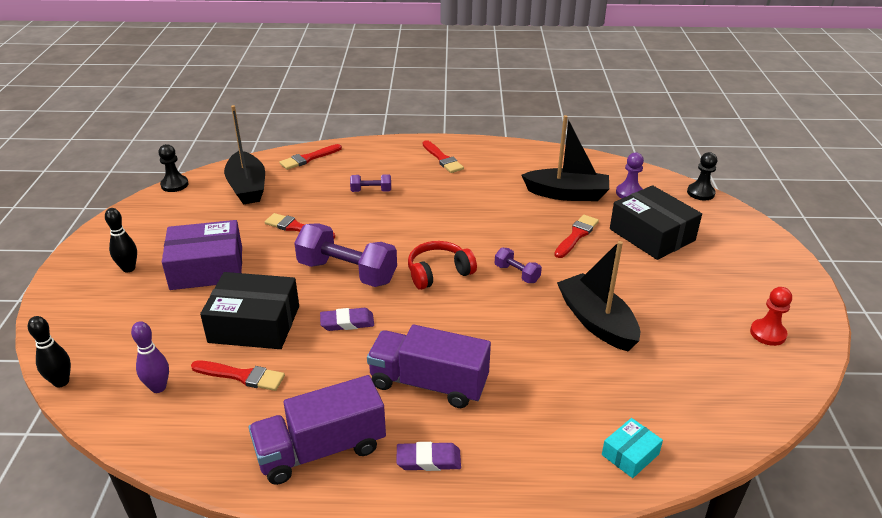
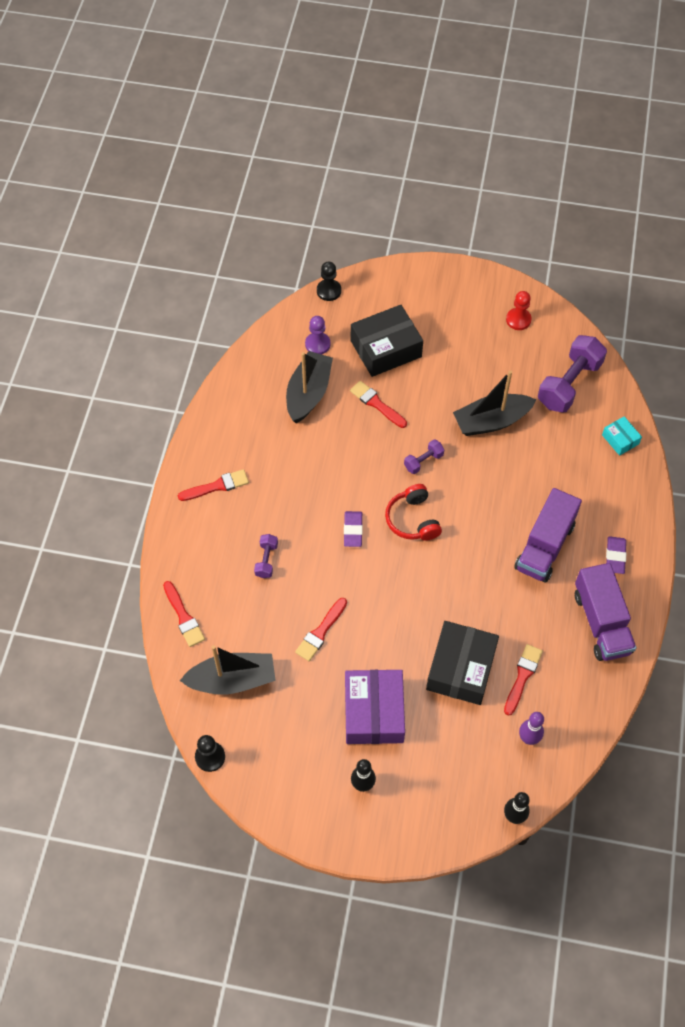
camera: 80 degrees left, 25 degrees up
purple dumbbell [294,223,397,287] -> purple dumbbell moved to [538,335,607,413]
purple eraser [320,308,374,331] -> purple eraser moved to [344,511,363,547]

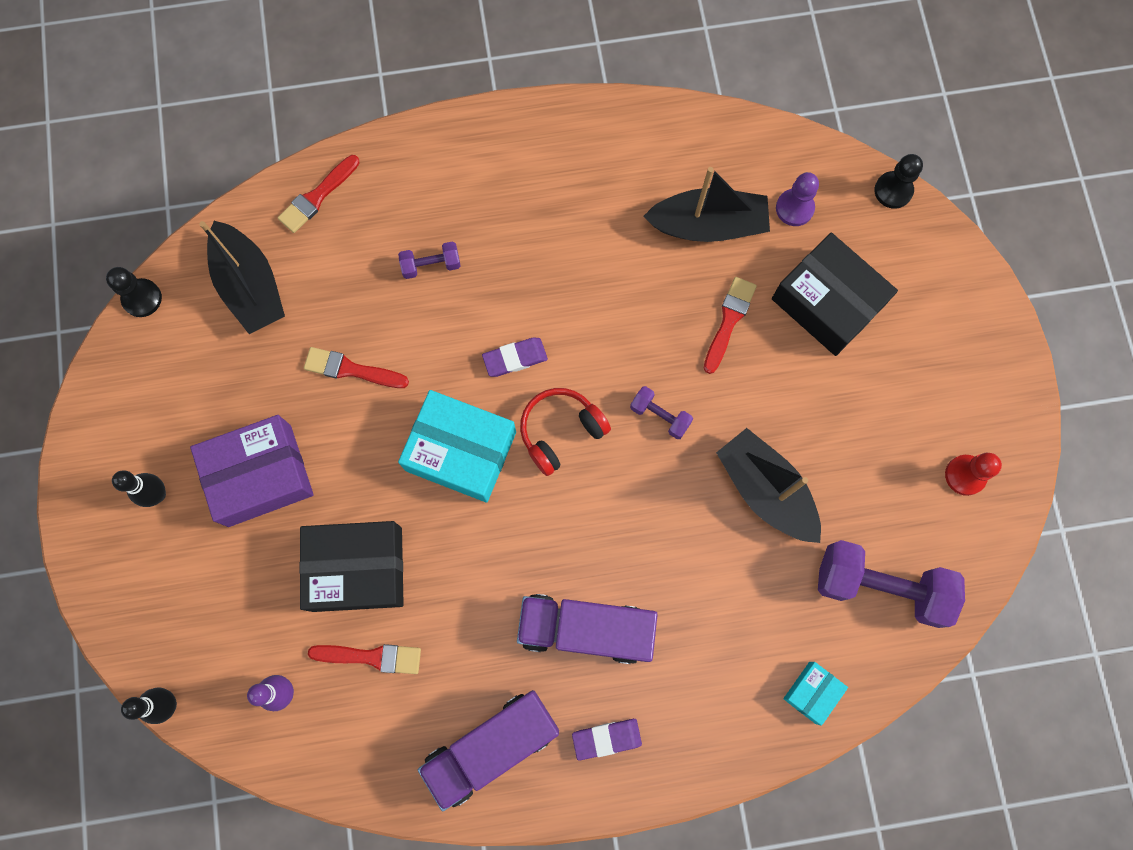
camera: 70 degrees right, 15 degrees up
red brush [178,469,249,501] -> none
none -> turquoise box [398,390,516,503]

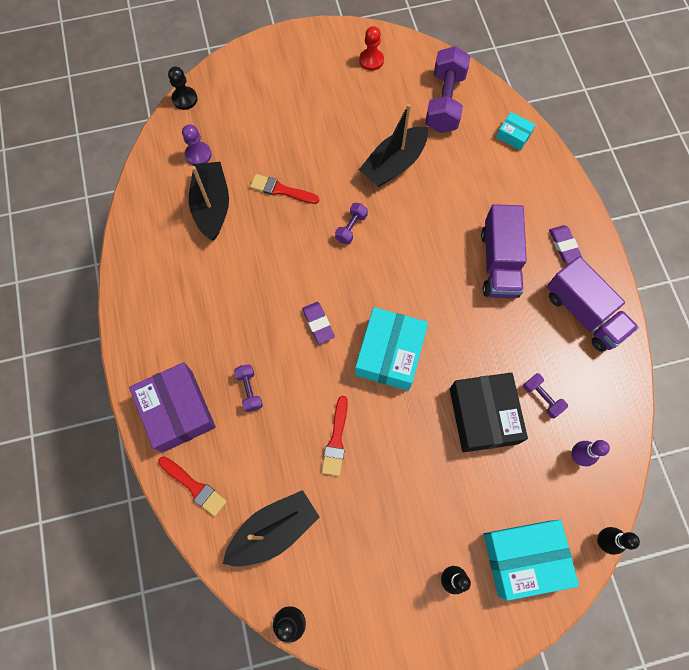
camera: 95 degrees left, 5 degrees down
purple box [190,415,314,527] -> purple box moved to [129,362,216,453]
red brush [308,644,421,674] -> purple dumbbell [523,373,568,418]
red headphones [520,388,611,476] -> none
black box [772,233,898,356] -> none
none -> turquoise box [484,520,579,601]

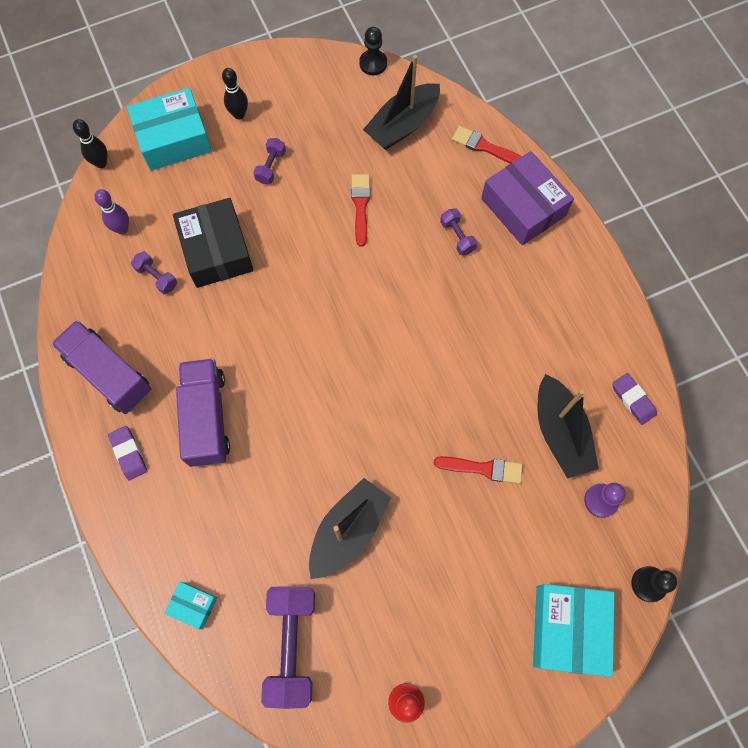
camera: 170 degrees right, 0 degrees up
purple eraser [302,302,335,344] -> purple eraser moved to [612,373,657,425]
purple dumbbell [335,203,368,244] -> purple dumbbell moved to [253,138,286,184]
turquoise box [355,307,428,391] -> turquoise box moved to [533,584,614,677]

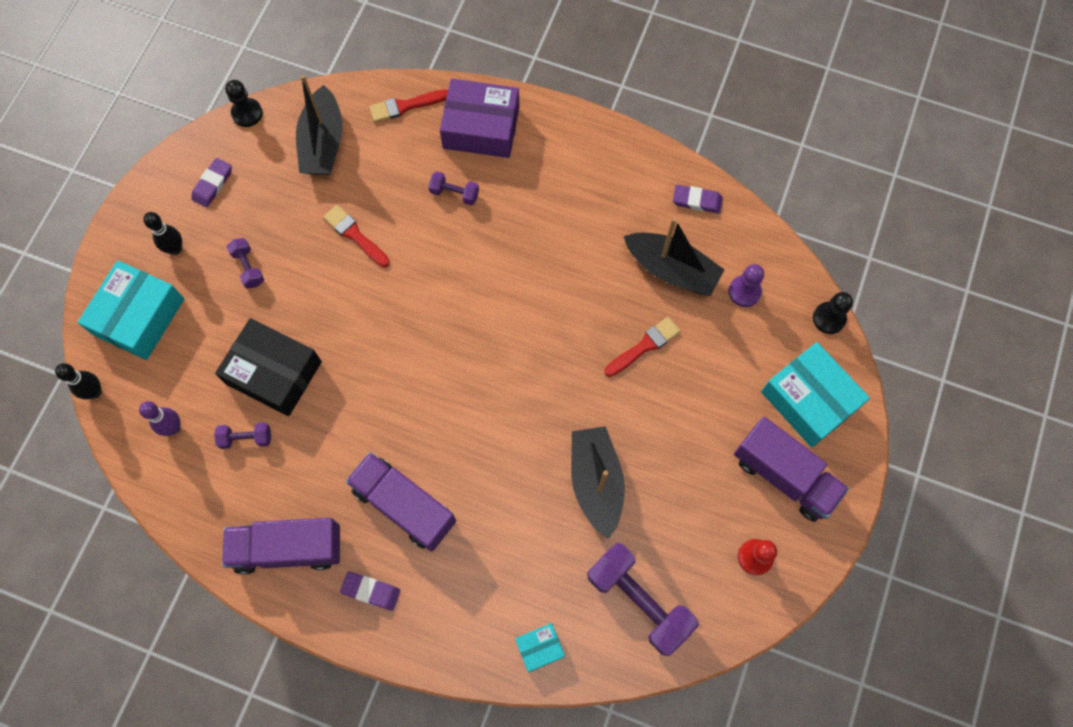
camera: 45 degrees left, 0 degrees up
none -> purple eraser [191,158,232,207]
none -> purple truck [734,417,849,522]

